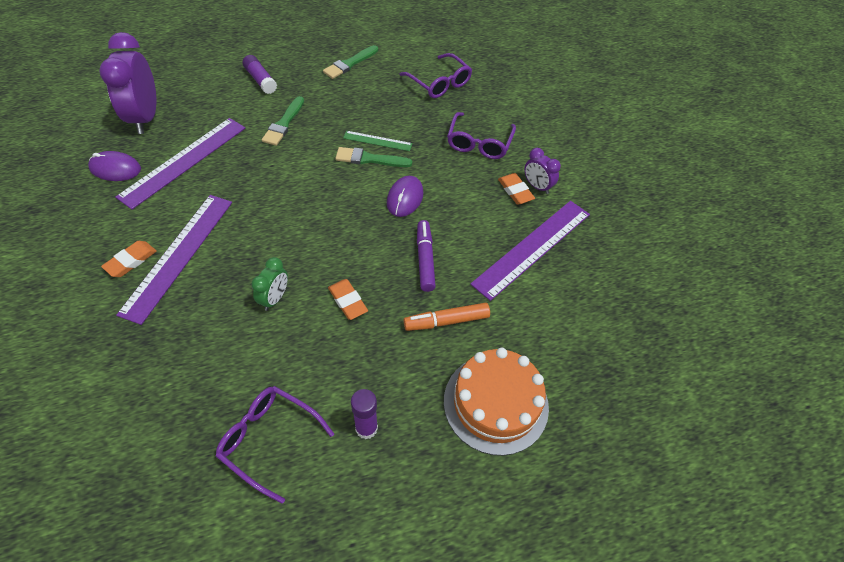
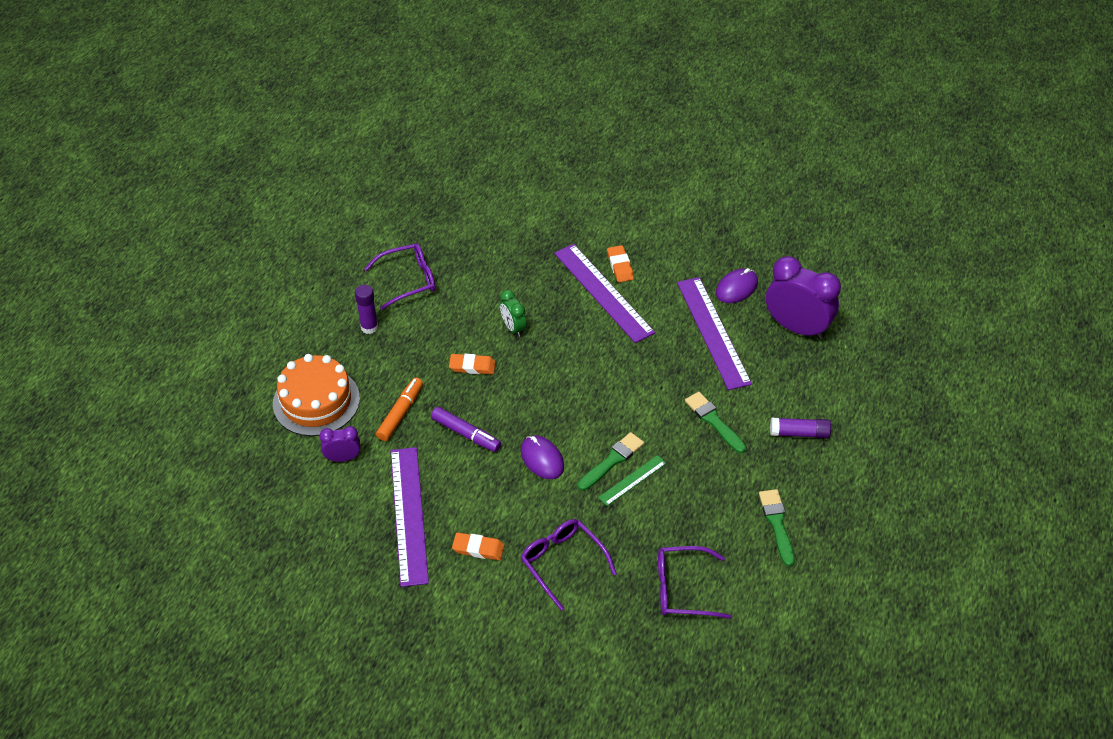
camera: 130 degrees right, 5 degrees down
purple clock [524,148,561,194] -> purple clock moved to [319,426,360,462]

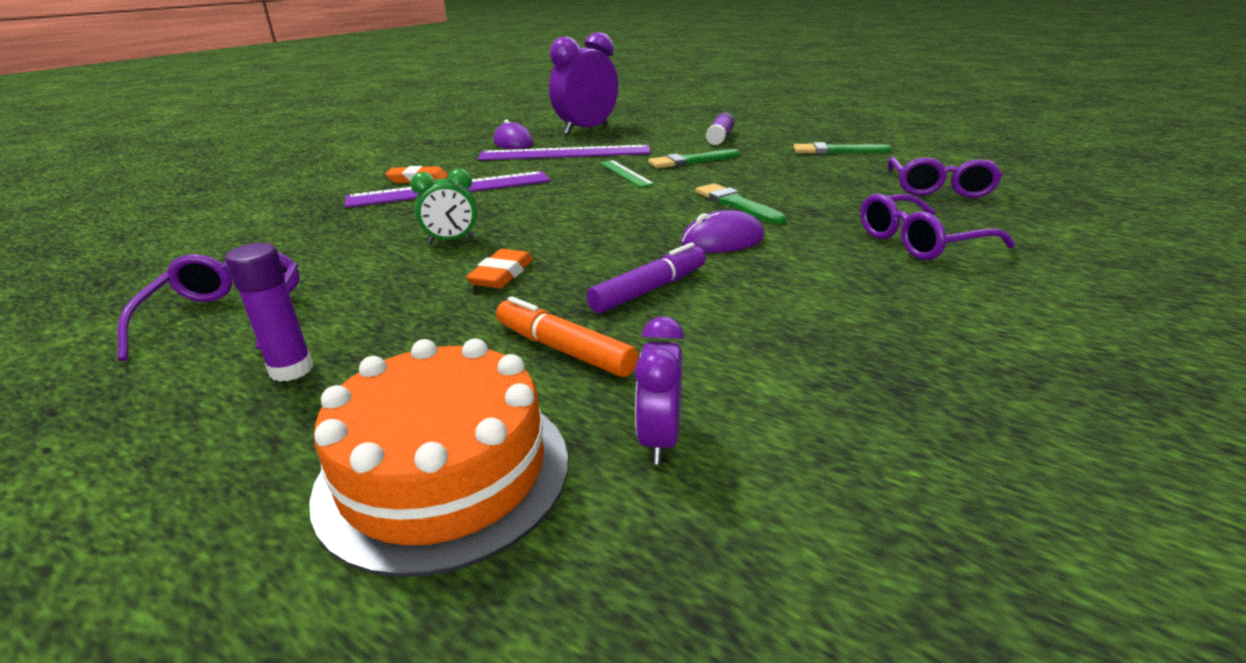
camera: 75 degrees left, 20 degrees down
purple ruler [391,447,429,587] -> none
orange eraser [452,532,505,560] -> none
green ruler [598,455,666,506] -> green ruler moved to [599,160,655,187]

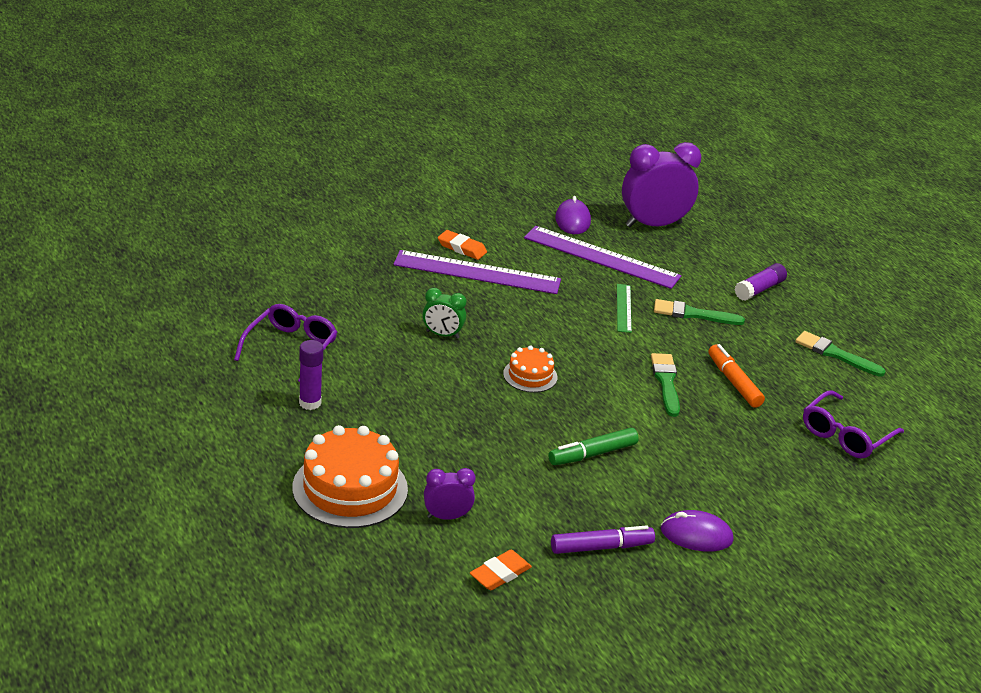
camera: 25 degrees right, 5 degrees up
orange eraser [466,249,533,288] -> orange eraser moved to [470,550,532,590]
orange marker [496,296,639,377] -> orange marker moved to [708,344,765,408]
purple marker [587,243,706,313] -> purple marker moved to [551,525,655,554]
purple clock [635,316,684,464] -> purple clock turned 45 degrees clockwise [424,468,476,520]
purple mouse [681,210,764,253] -> purple mouse moved to [661,510,733,552]
purple glasses [860,194,1015,260] -> none
none -> orange cake [503,345,557,393]
none -> green marker [548,428,639,465]

